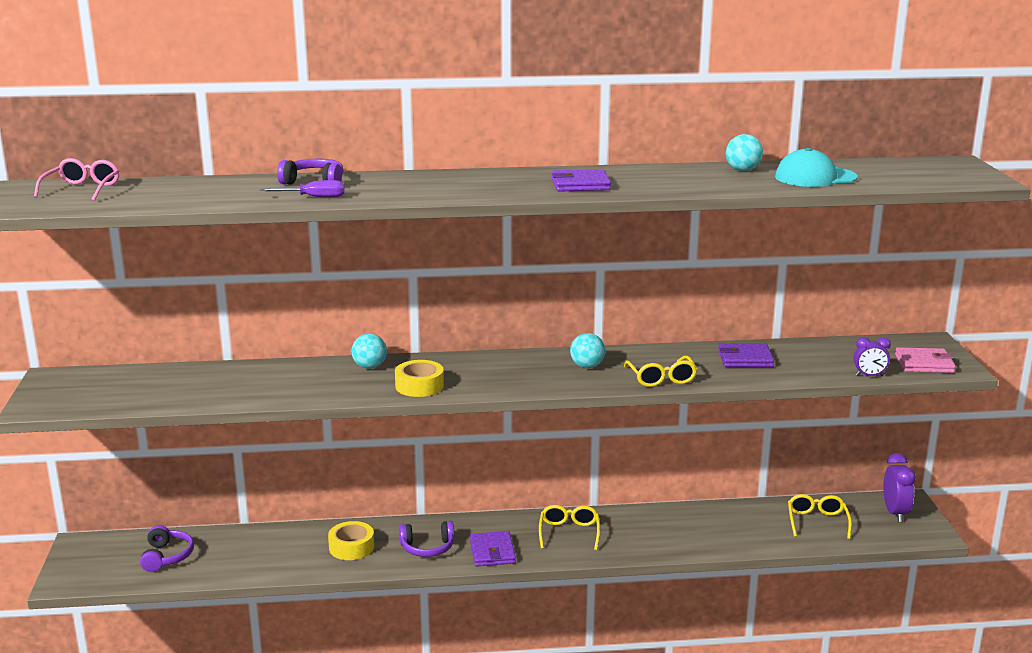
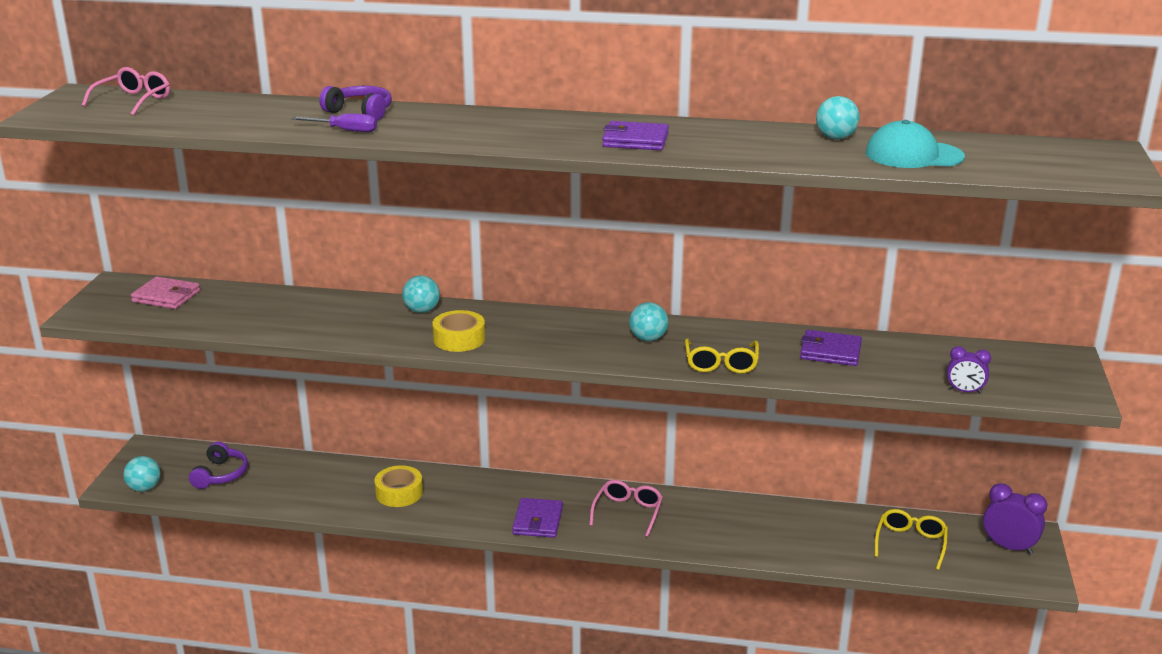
camera: 15 degrees right, 5 degrees up
purple headphones [399,521,455,557] -> none
yellow glasses [539,505,600,550] -> pink glasses [589,480,663,537]
purple clock [883,453,916,522] -> purple clock turned 75 degrees counterclockwise [983,483,1048,554]
pink wallet [895,347,956,373] -> pink wallet moved to [131,276,200,309]
none -> turquoise ball [123,456,160,492]

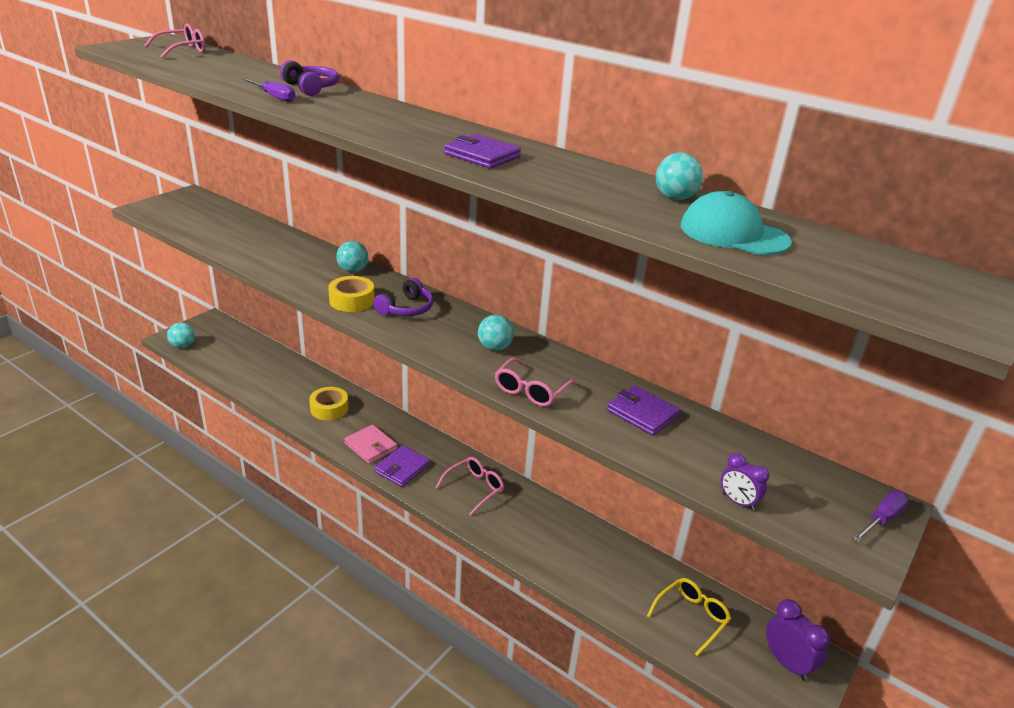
camera: 25 degrees right, 5 degrees up
pink wallet [131,276,200,309] -> pink wallet moved to [344,425,398,464]
purple headphones [189,442,248,489] -> purple headphones moved to [373,278,433,316]
yellow glasses [685,338,759,373] -> pink glasses [495,358,576,407]
none -> purple screwdriver [852,491,909,542]

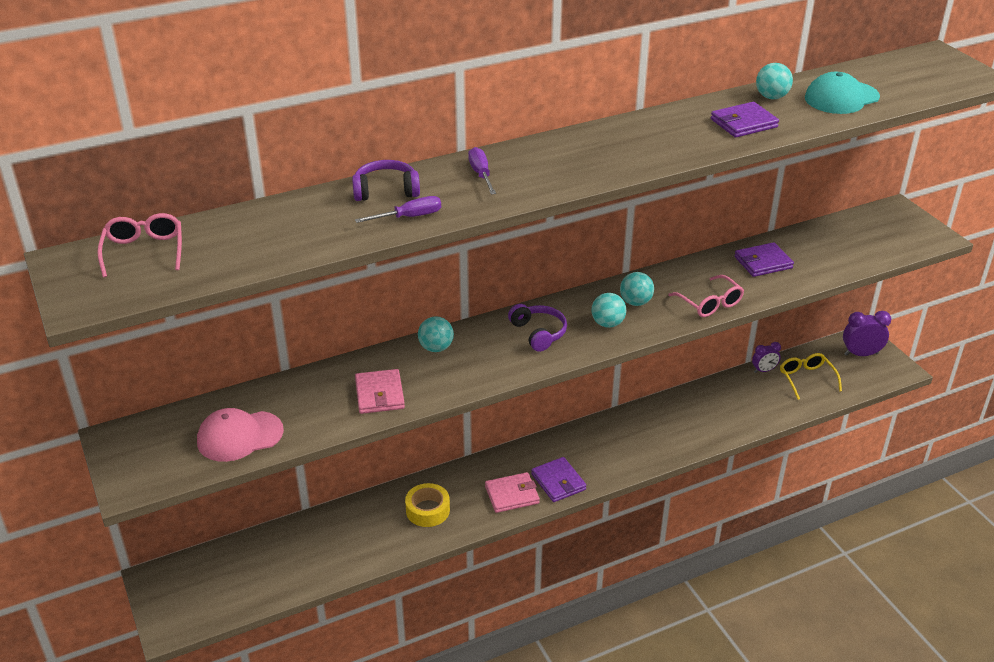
camera: 60 degrees left, 5 degrees up
turquoise ball [167,323,195,348] -> turquoise ball moved to [591,293,626,328]
yellow tape [328,276,374,312] -> none
pink glasses [435,457,504,516] -> none
purple wallet [444,134,521,169] -> purple wallet moved to [711,102,779,138]
purple clock [721,453,769,511] -> purple clock moved to [752,342,781,373]
purple screwdriver [852,491,909,542] -> purple screwdriver moved to [468,147,496,194]
none -> pink cap [197,408,284,462]
none -> pink wallet [355,369,405,414]

